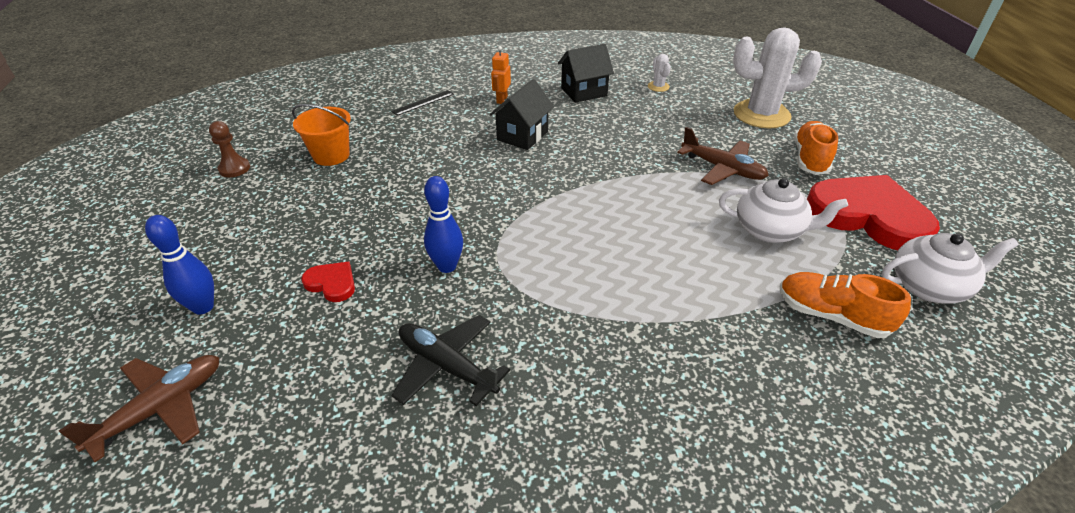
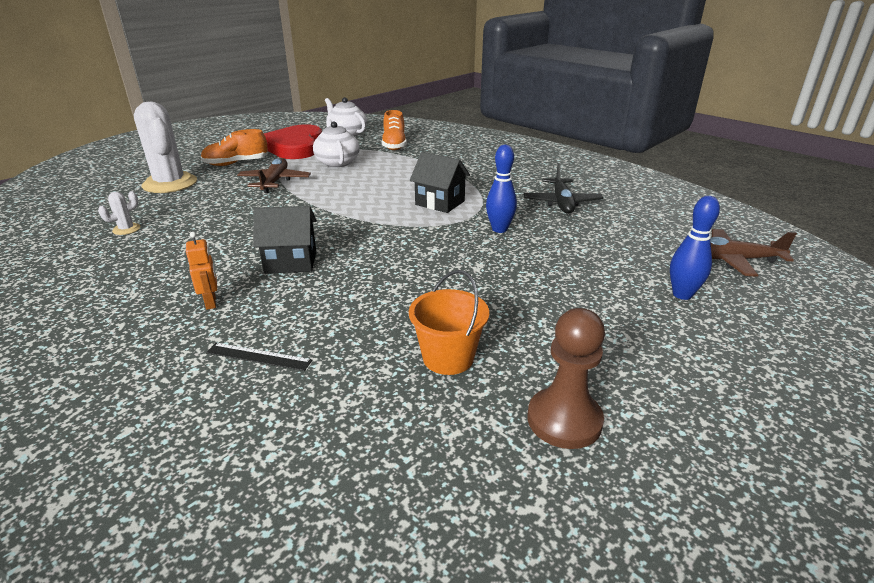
camera: 125 degrees left, 10 degrees down
brown pawn [209,121,250,177] -> brown pawn [528,308,605,449], size x1.57
red heart [301,262,355,302] -> none
orange robot [491,46,511,104] -> orange robot turned 90 degrees counterclockwise [186,232,217,310]
black house [558,44,614,103] -> black house moved to [410,152,470,213]

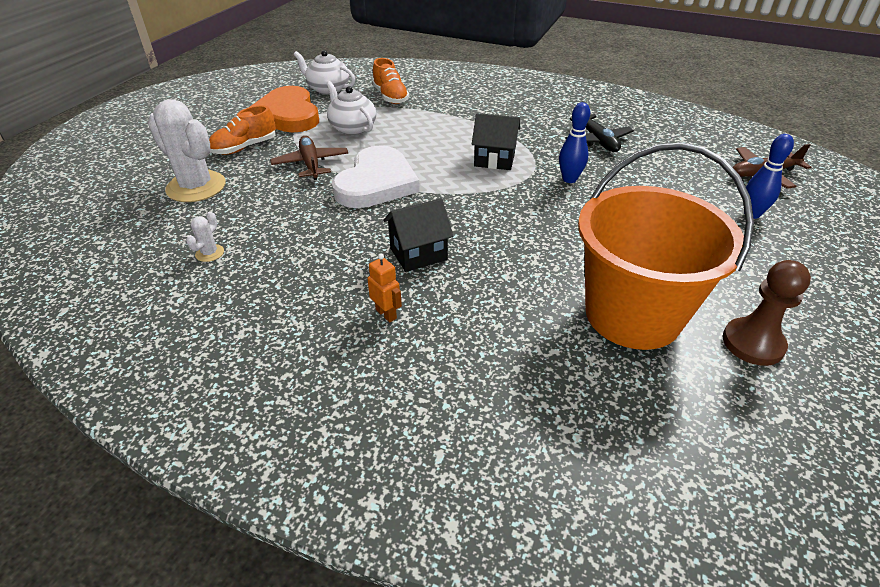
camera: 20 degrees left, 10 degrees up
black ruler [206,343,312,371] -> none
red heart [264,124,322,159] -> orange heart [248,86,319,132]
orange bucket [409,270,489,375] -> orange bucket [578,143,754,350], size x2.16
none -> white heart [332,146,420,208]

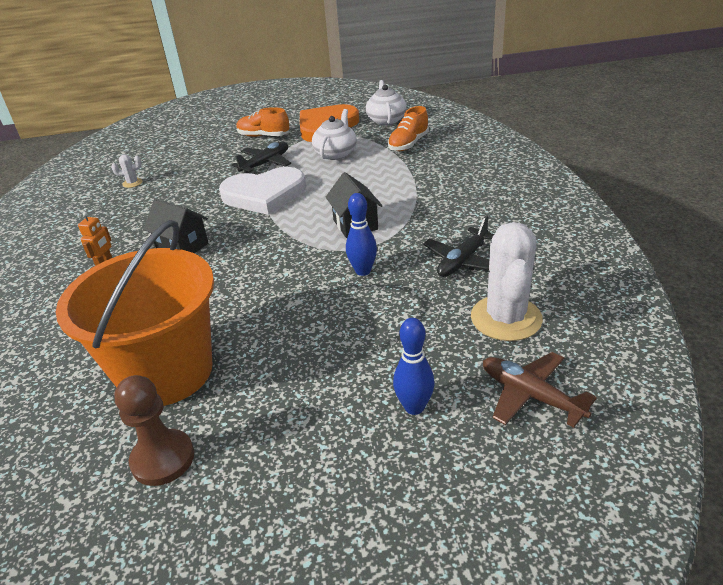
camera: 60 degrees right, 5 degrees down
white cactus [148,99,226,202] -> white cactus moved to [471,222,543,341]
brown plane [270,136,348,180] -> black plane [232,142,291,173]

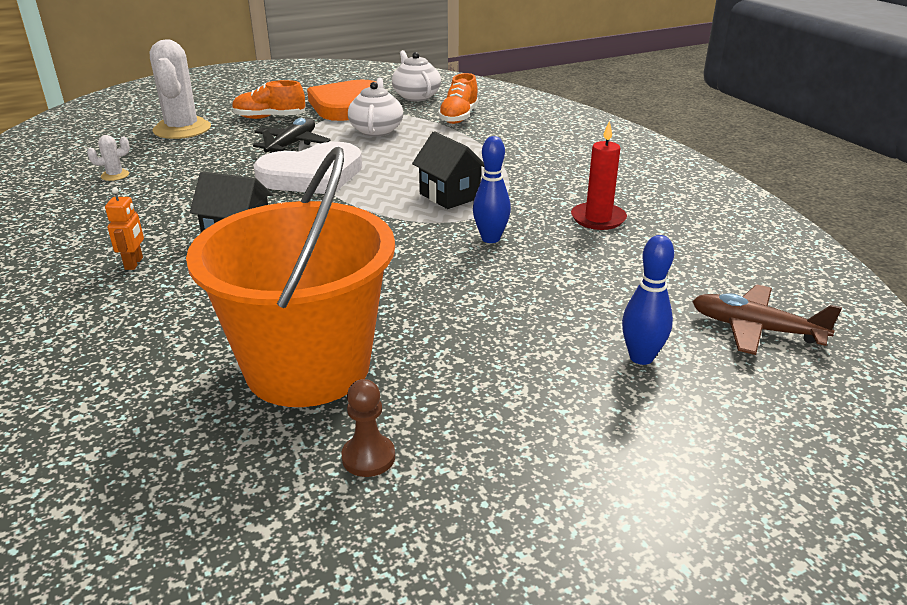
camera: 20 degrees left, 5 degrees down
brown pawn [114,375,194,486] -> brown pawn [341,379,395,477], size x0.64
black plane [423,215,494,277] -> red candle [571,121,627,230]
white cactus [471,222,543,341] -> white cactus moved to [150,39,211,139]

